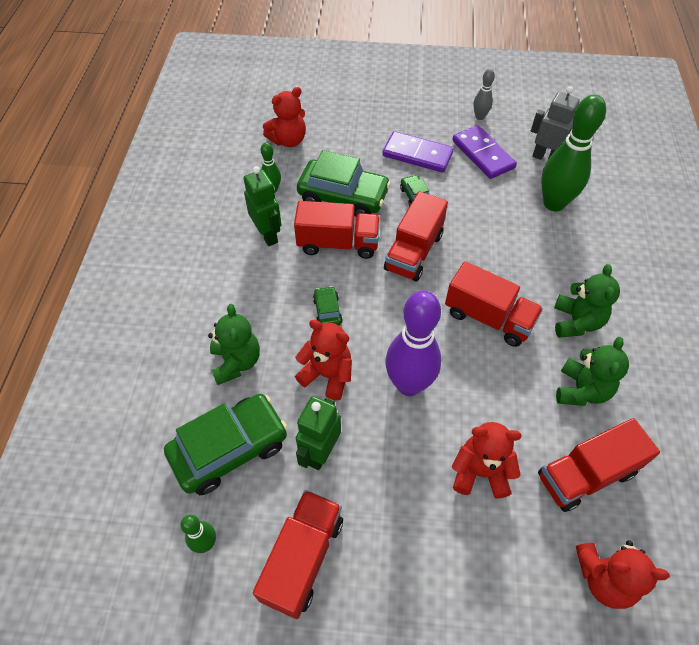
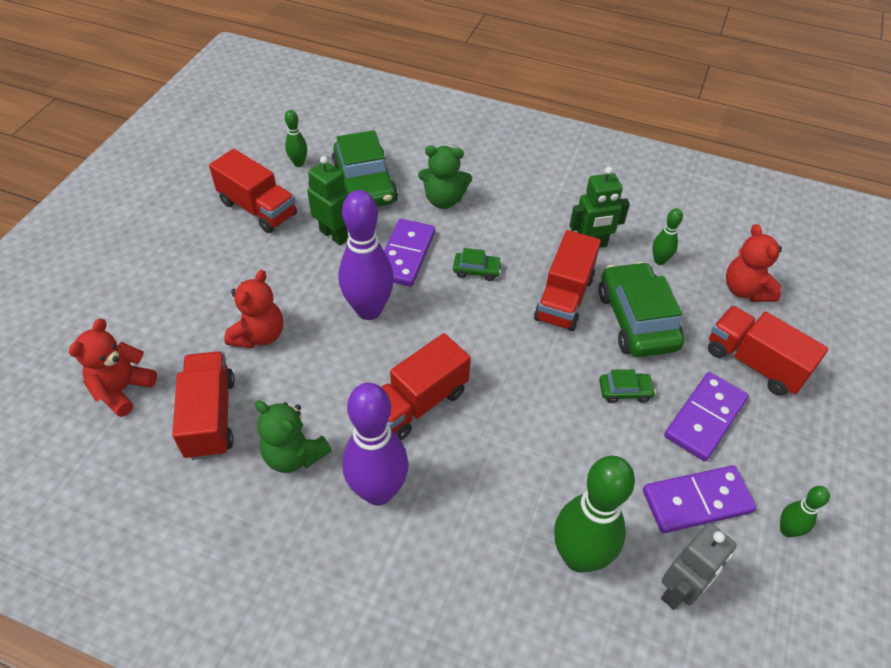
camera: 105 degrees right, 5 degrees down
red teddy bear [295,319,352,401] -> purple domino [384,219,435,287]
green car [297,150,391,216] -> green car turned 135 degrees clockwise [599,262,684,357]
red truck [384,191,448,282] -> red truck moved to [708,306,828,396]
grey bowling pin [473,69,495,120] -> green bowling pin [780,486,830,537]
green teddy bear [554,264,620,338] -> purple bowling pin [342,383,409,505]

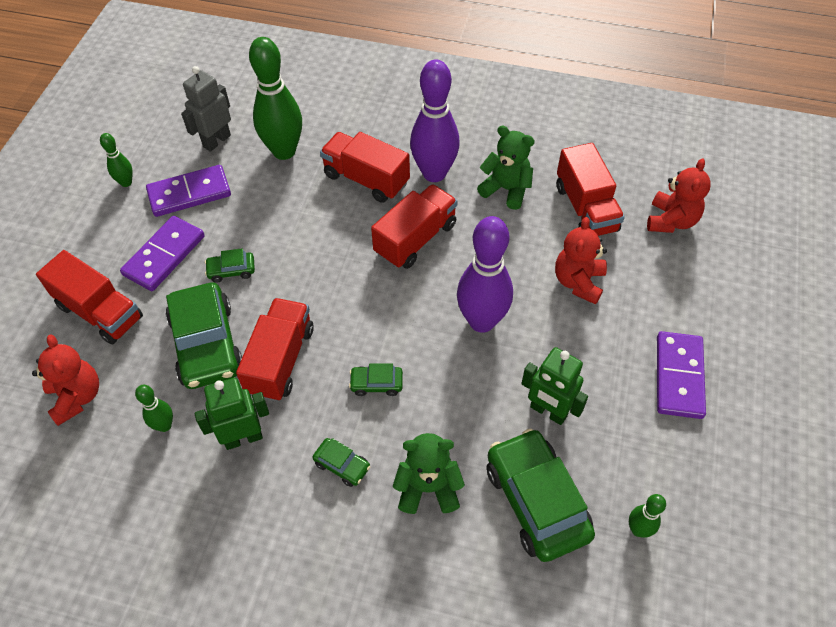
camera: 175 degrees right, 5 degrees up
red truck [209,149,297,233] -> red truck moved to [320,132,410,203]
purple domino [384,219,435,287] -> purple domino moved to [657,331,706,419]
none -> green car [313,438,370,487]

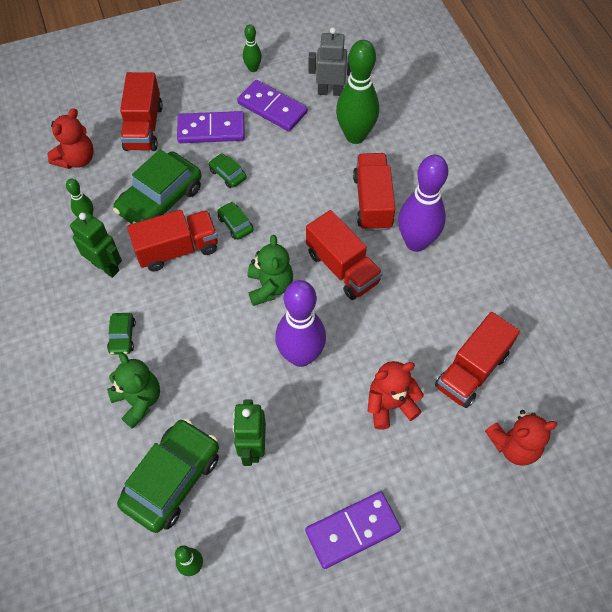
camera: 55 degrees right, 5 degrees up
green car [349,363,403,396] -> green car moved to [217,202,254,240]
red truck [371,184,458,269] -> red truck turned 45 degrees clockwise [306,210,383,300]
green teddy bear [477,125,535,210] -> green teddy bear moved to [248,235,293,306]

